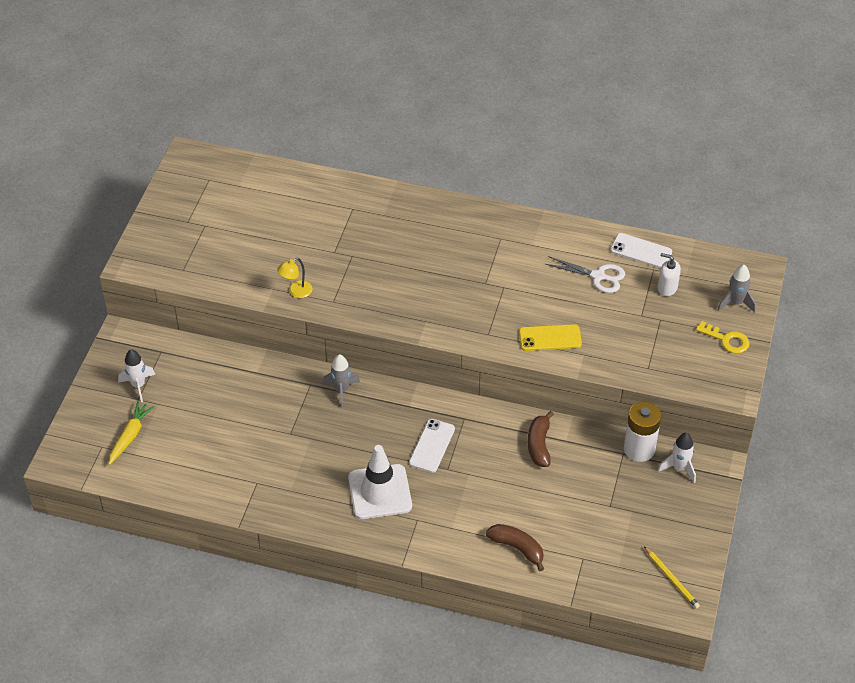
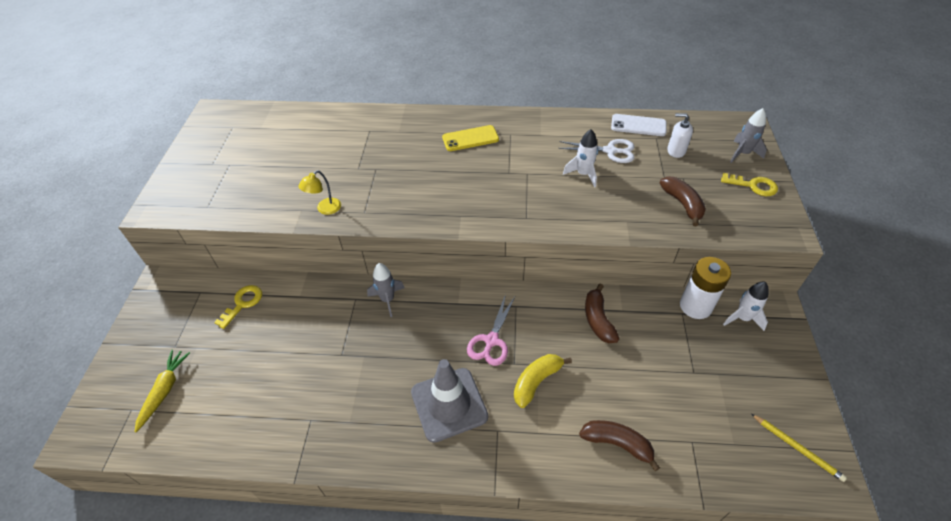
camera: 10 degrees left, 0 degrees up
white rocket [118,349,156,402] -> white rocket moved to [563,129,598,187]
white traffic cone [348,445,412,519] -> grey traffic cone [411,359,488,443]
white phone [409,419,455,473] -> pink scissors [467,294,515,366]
yellow phone [519,324,582,351] -> yellow phone moved to [442,125,499,151]
none -> yellow key [214,285,262,329]
none -> yellow banana [514,354,572,408]
none -> brown banana [660,177,706,226]

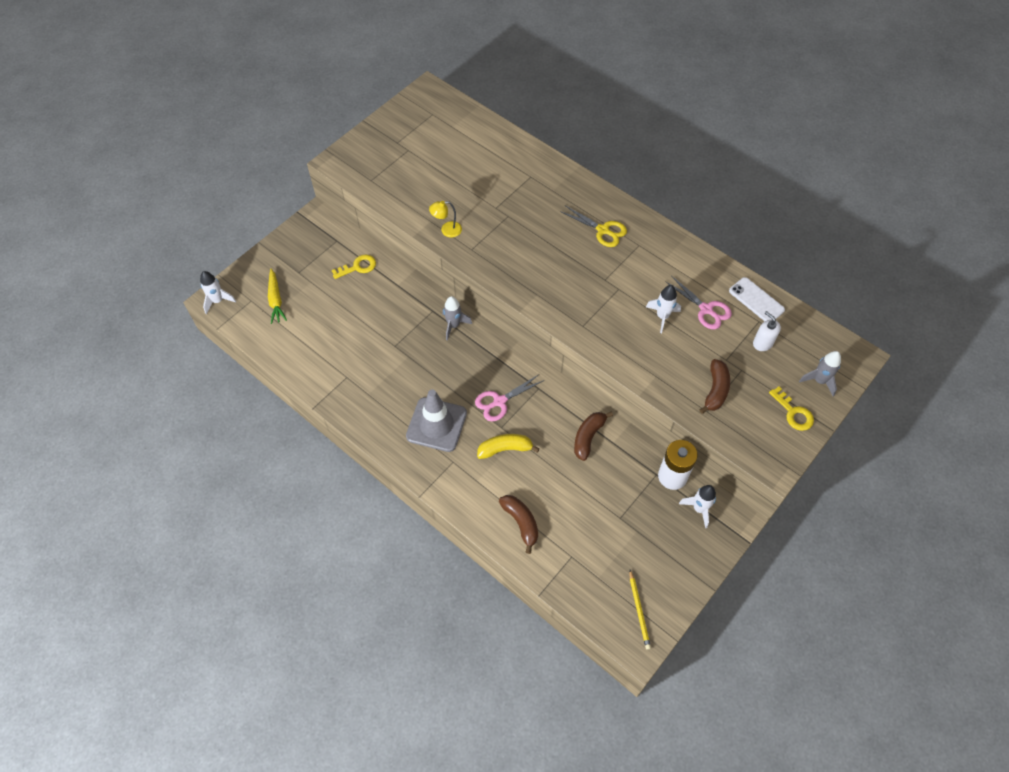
camera: 35 degrees right, 10 degrees up
yellow carrot [134,350,190,432] -> yellow carrot turned 120 degrees clockwise [268,269,287,324]
yellow phone [442,125,499,151] -> yellow scissors [560,206,627,247]
white scissors [558,139,634,163] -> pink scissors [665,276,732,329]
none -> white rocket [200,271,236,314]

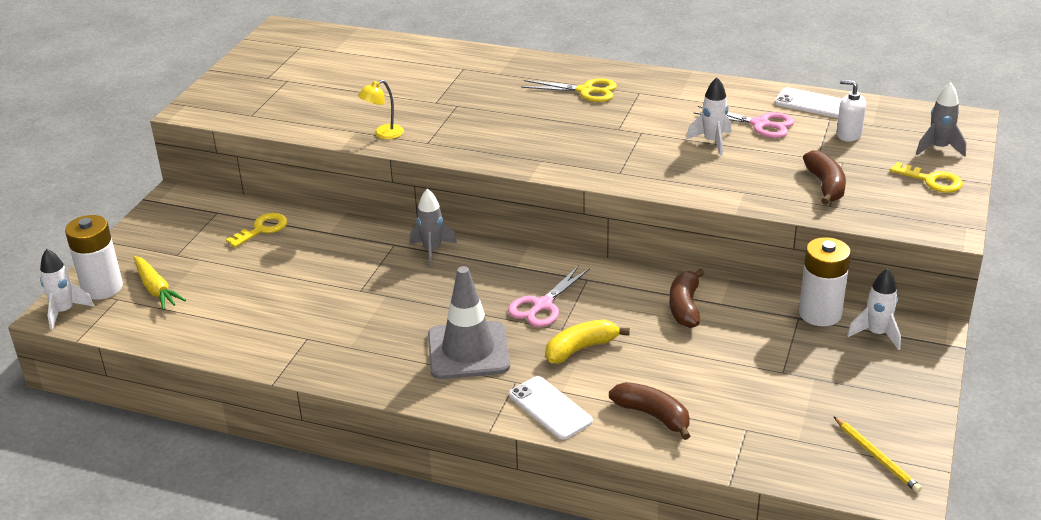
camera: 20 degrees left, 25 degrees down
none -> white battery [65,215,123,300]
none -> white phone [509,376,593,440]

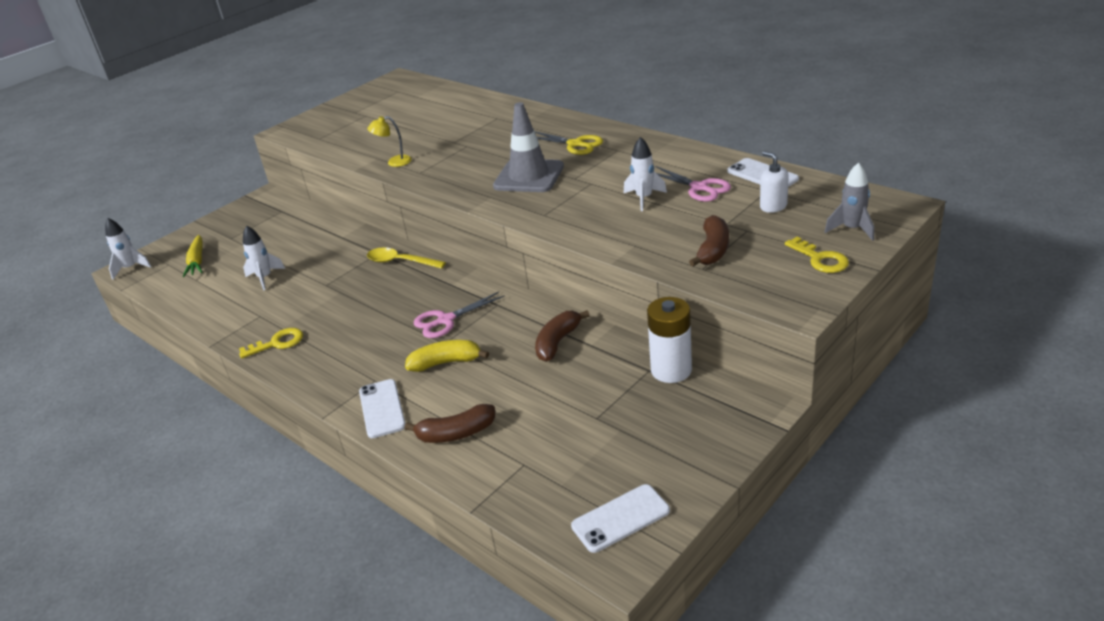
camera: 25 degrees right, 0 degrees up
white battery [65,215,123,300] -> none
yellow key [226,213,288,248] -> yellow key moved to [239,328,303,359]
grey rocket [409,189,457,267] -> yellow spoon [367,247,446,269]
grey traffic cone [428,266,510,379] -> grey traffic cone moved to [493,102,564,192]
brown banana [609,382,690,440] -> brown banana turned 105 degrees clockwise [404,404,495,443]
yellow pencil [833,416,922,493] -> white phone [571,484,670,553]
white rocket [847,268,901,350] -> white rocket moved to [243,225,285,291]

